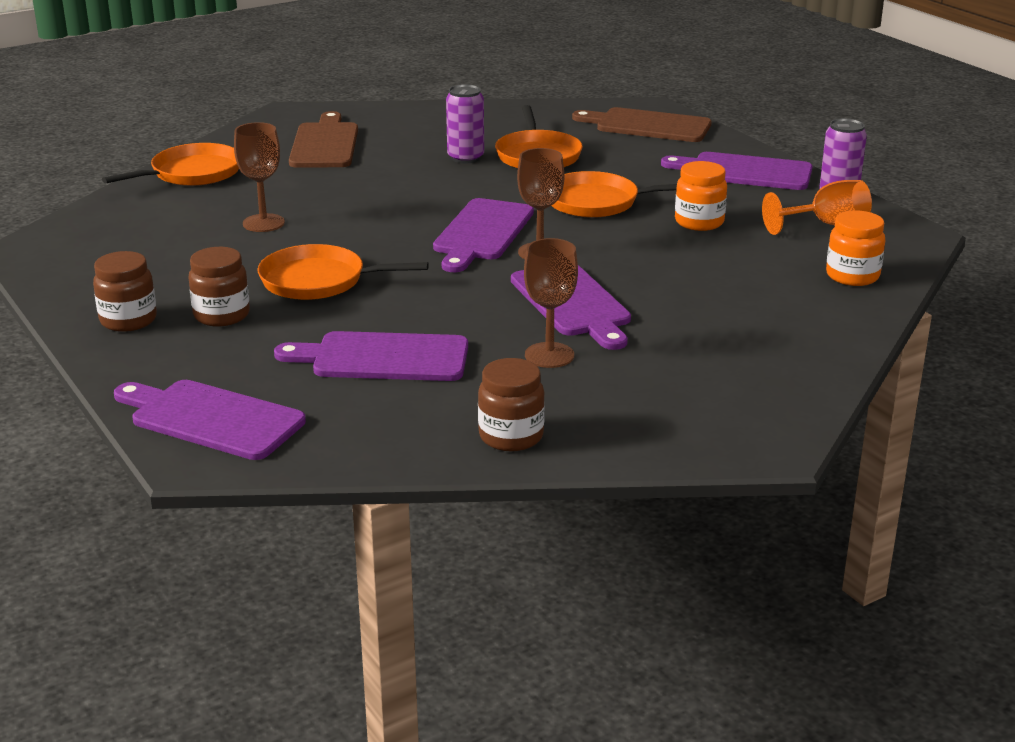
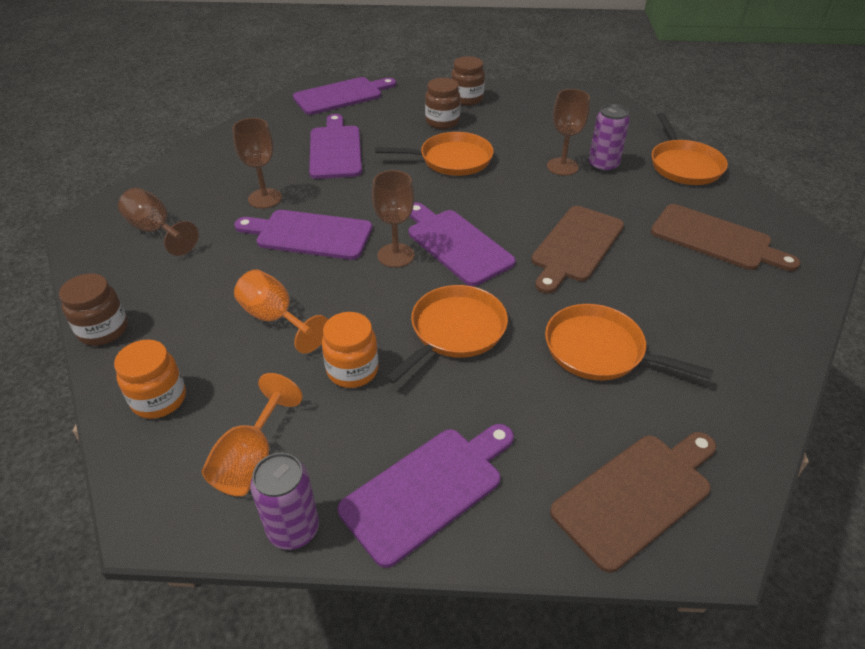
camera: 125 degrees right, 15 degrees up
orange pan [258,244,429,300] -> orange pan turned 45 degrees clockwise [375,132,494,176]
purple cutting board [274,331,468,381] -> purple cutting board turned 45 degrees counterclockwise [309,114,362,179]
purple can [446,84,484,163] -> purple can moved to [589,104,630,172]
brown jar [478,358,545,451] -> brown jar moved to [59,273,128,346]
none -> brown goblet [118,188,199,256]
none -> orange goblet [234,270,328,353]
none -> brown cutting board [531,206,624,294]

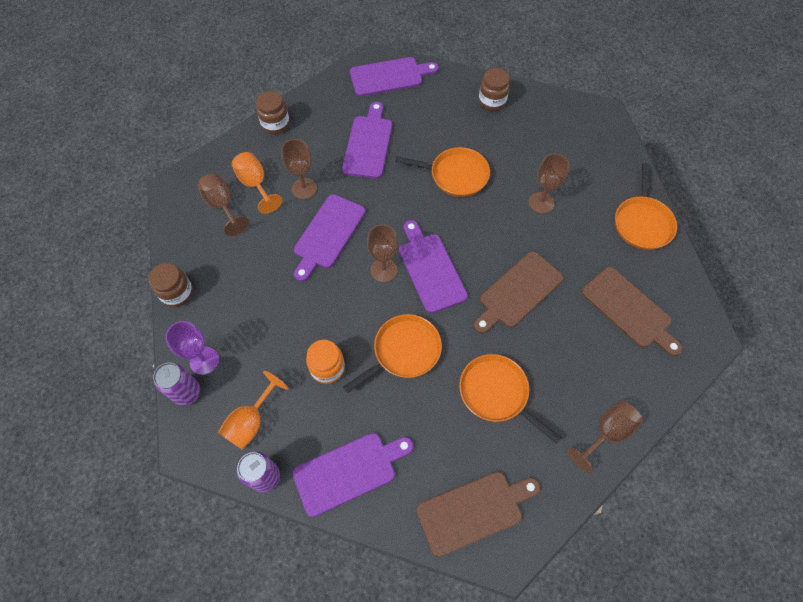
camera: 15 degrees right, 20 degrees up
orange jar [114,340,186,419] -> purple goblet [165,321,219,375]
purple cutting board [234,210,372,260] -> purple cutting board turned 90 degrees counterclockwise [294,194,366,282]
orange goblet [234,270,328,353] -> orange goblet moved to [232,152,282,214]
brown jar [425,78,461,129] -> brown jar moved to [256,91,290,134]
purple can [589,104,630,172] -> purple can moved to [153,363,201,406]
none -> brown goblet [567,400,643,473]

